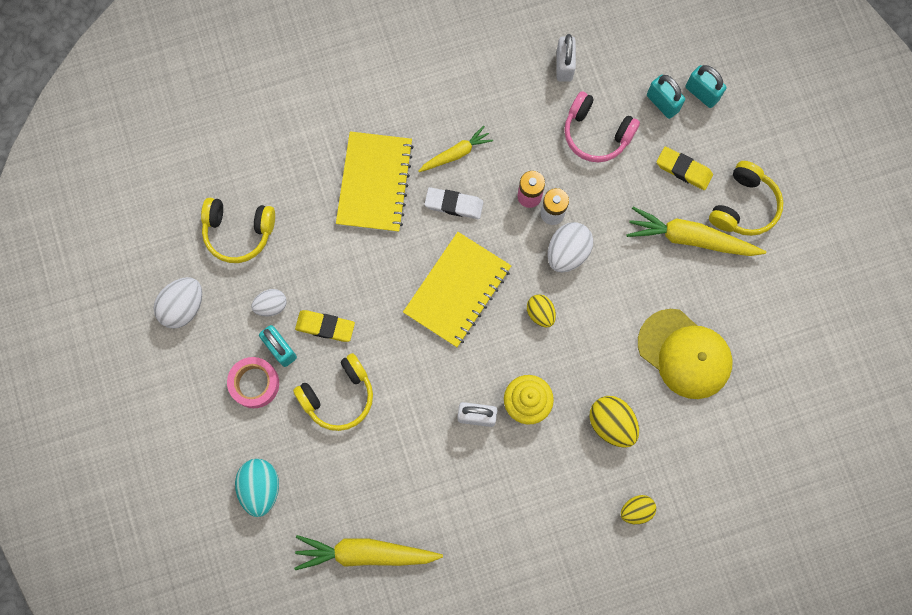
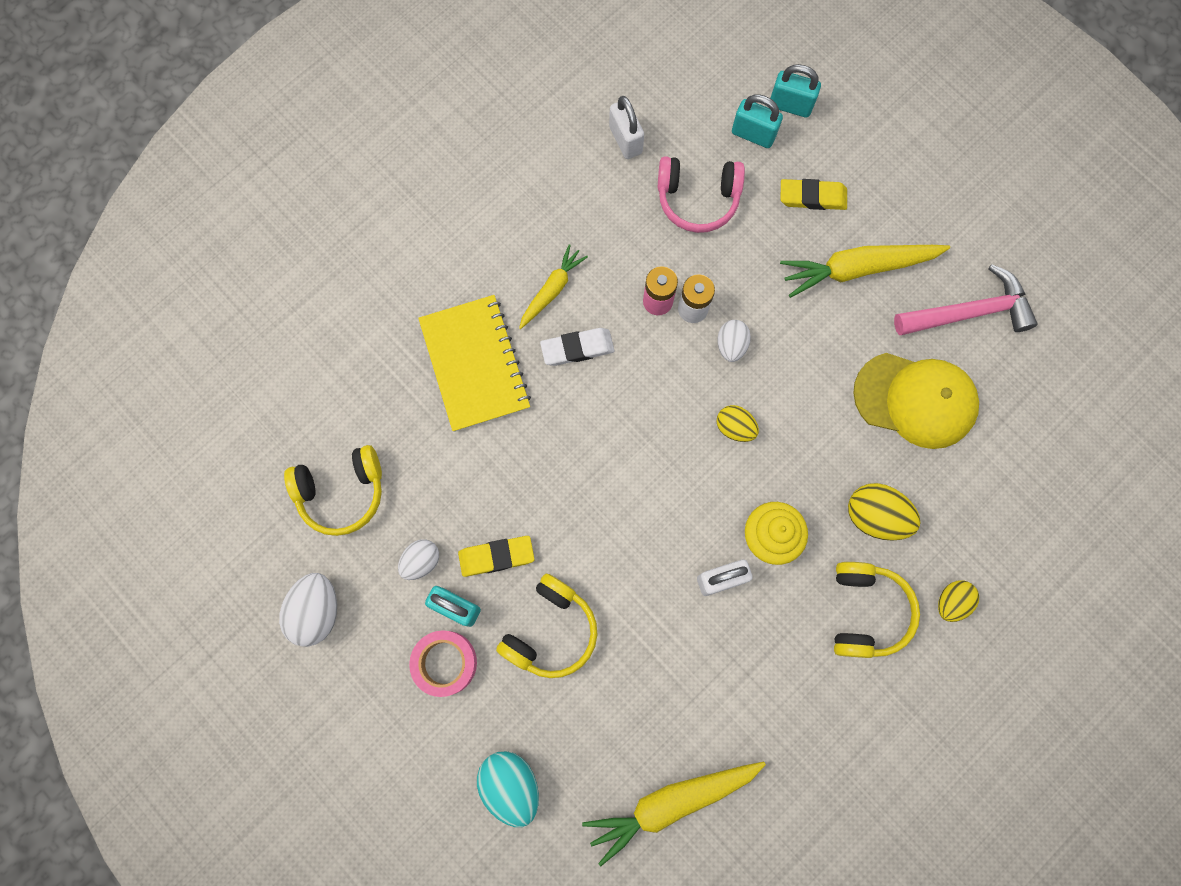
camera: 25 degrees left, 0 degrees up
yellow notebook [403,232,511,347] -> none
white egg [548,222,593,272] -> white egg [717,320,751,362], size x0.64
yellow headphones [709,161,783,236] -> yellow headphones moved to [834,562,920,658]
none -> pink hammer [894,264,1038,335]

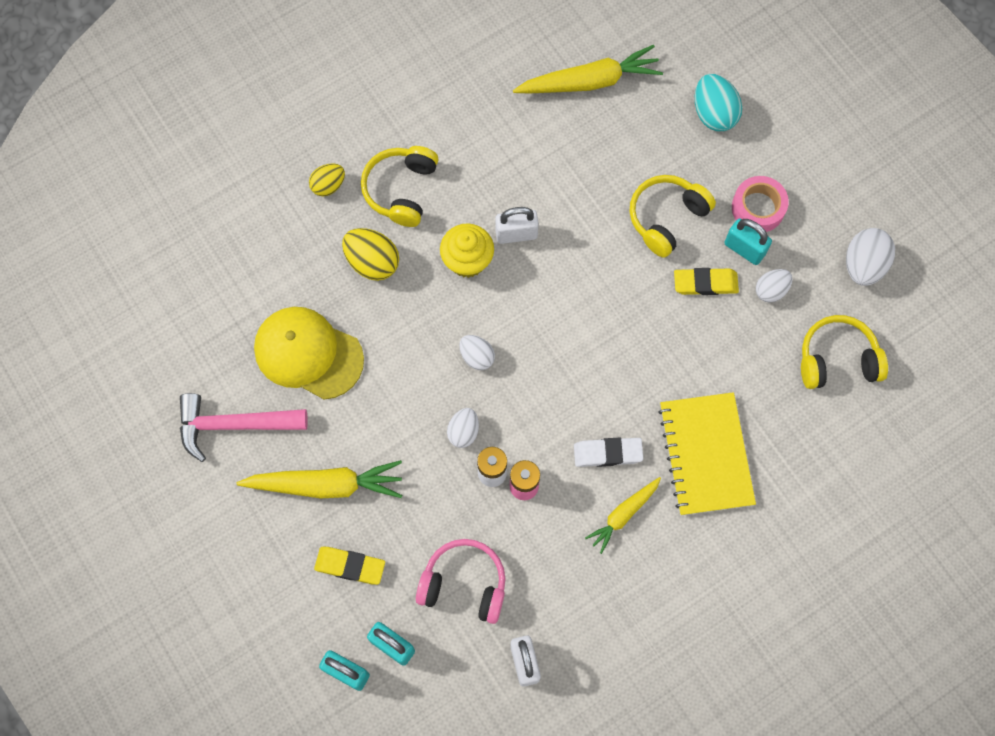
camera: 170 degrees left, 5 degrees down
yellow egg [717,405,759,442] -> white egg [459,335,495,370]

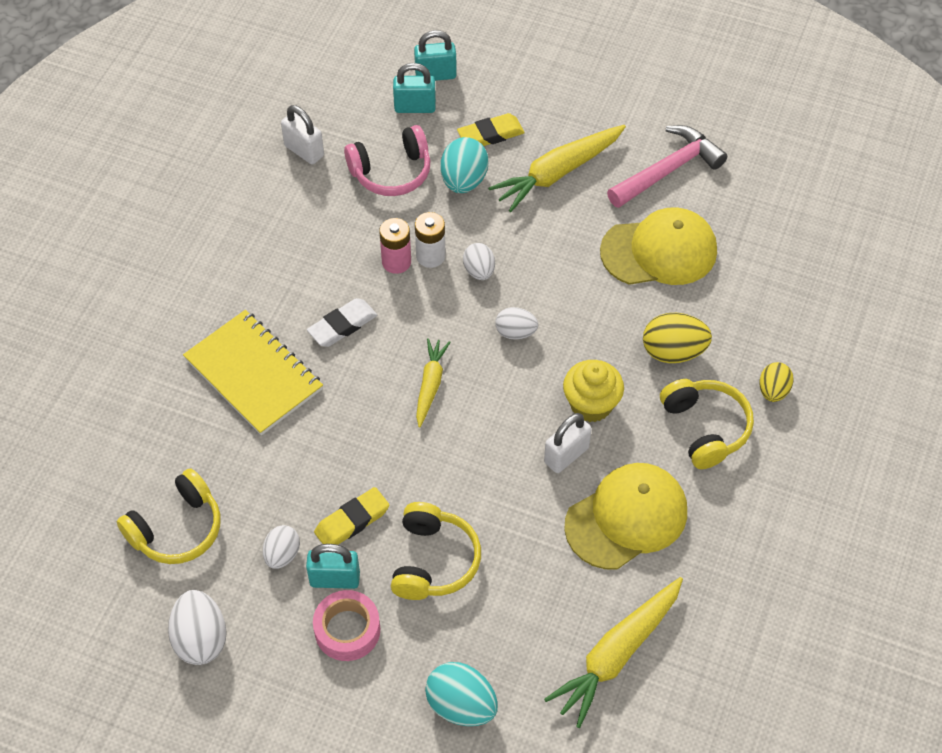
camera: 145 degrees right, 15 degrees down
yellow carrot [585,477,661,554] -> yellow carrot moved to [416,338,450,428]
none -> turquoise egg [441,137,488,193]
none -> yellow cap [564,463,687,570]

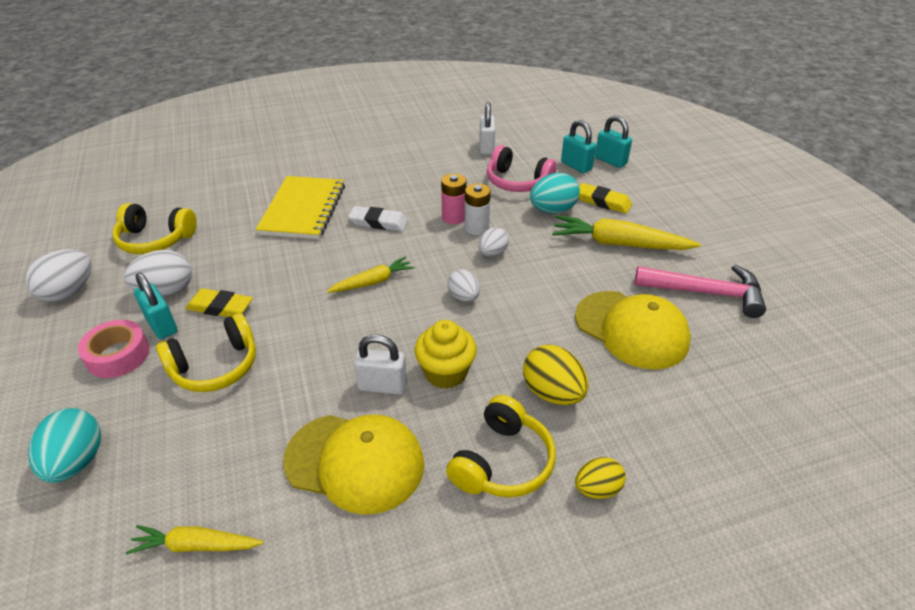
camera: 50 degrees right, 15 degrees down
white egg [263,525,300,569] -> white egg [124,250,192,297], size x1.56
yellow carrot [544,577,683,728] -> yellow carrot [126,525,263,554], size x0.59

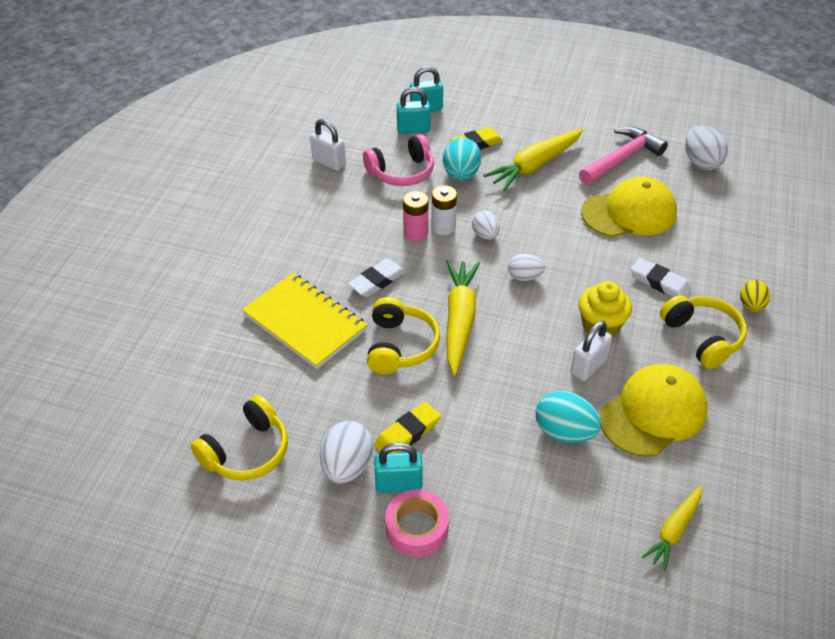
camera: 55 degrees left, 5 degrees up
white egg [25,249,92,302] -> white egg moved to [685,125,728,170]
turquoise egg [28,408,101,483] -> turquoise egg moved to [536,391,602,443]
yellow headphones [156,313,256,392] -> yellow headphones moved to [367,297,440,374]
yellow carrot [327,256,415,293] -> yellow carrot [446,260,480,376], size x1.68
yellow egg [523,345,589,405] -> white eraser [630,258,692,297]

